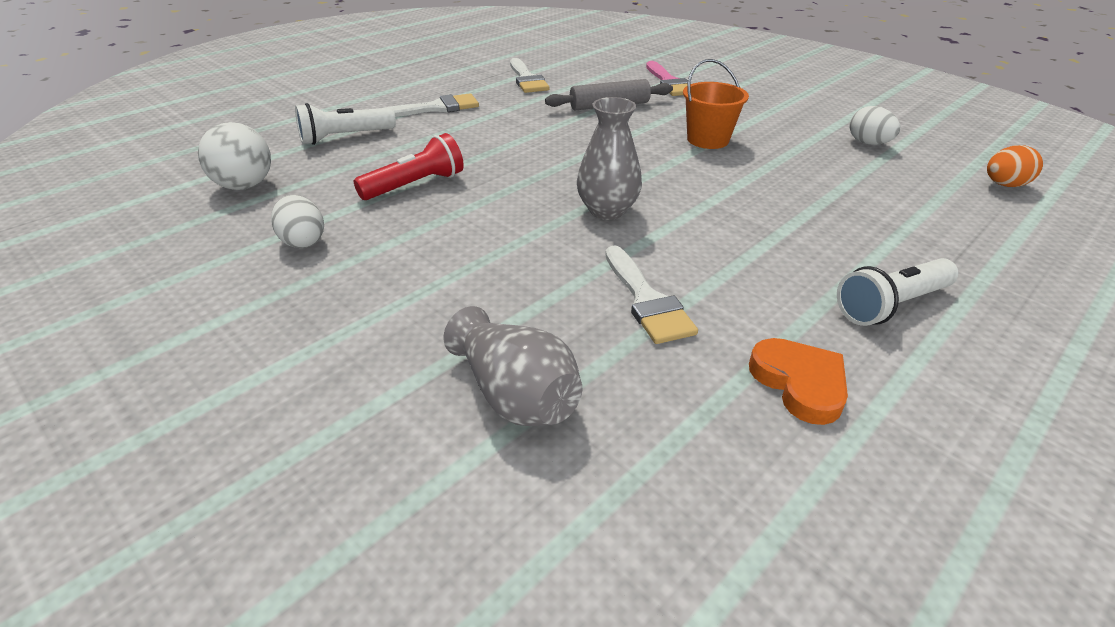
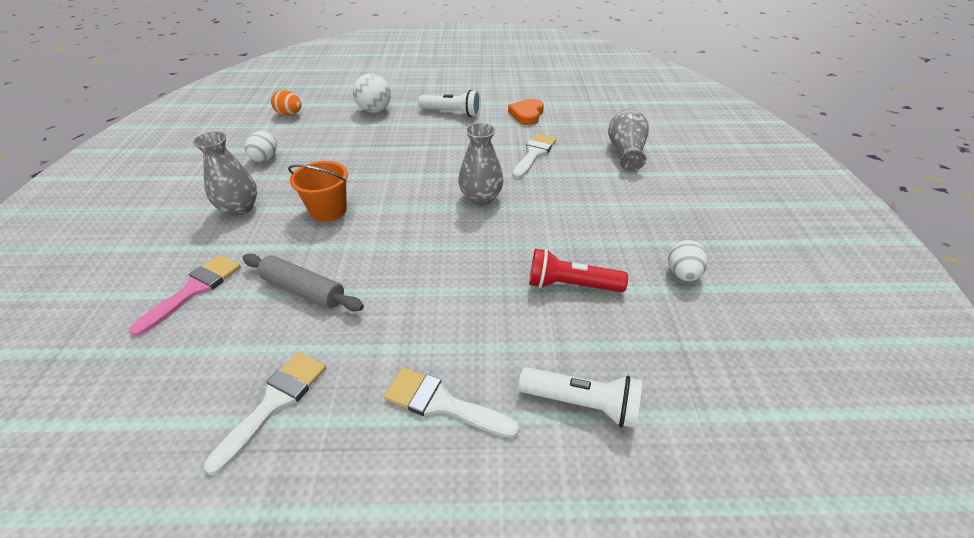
camera: 135 degrees left, 5 degrees up
white ball [198,122,271,190] -> white ball moved to [353,74,391,113]
none -> grey vase [193,132,257,216]

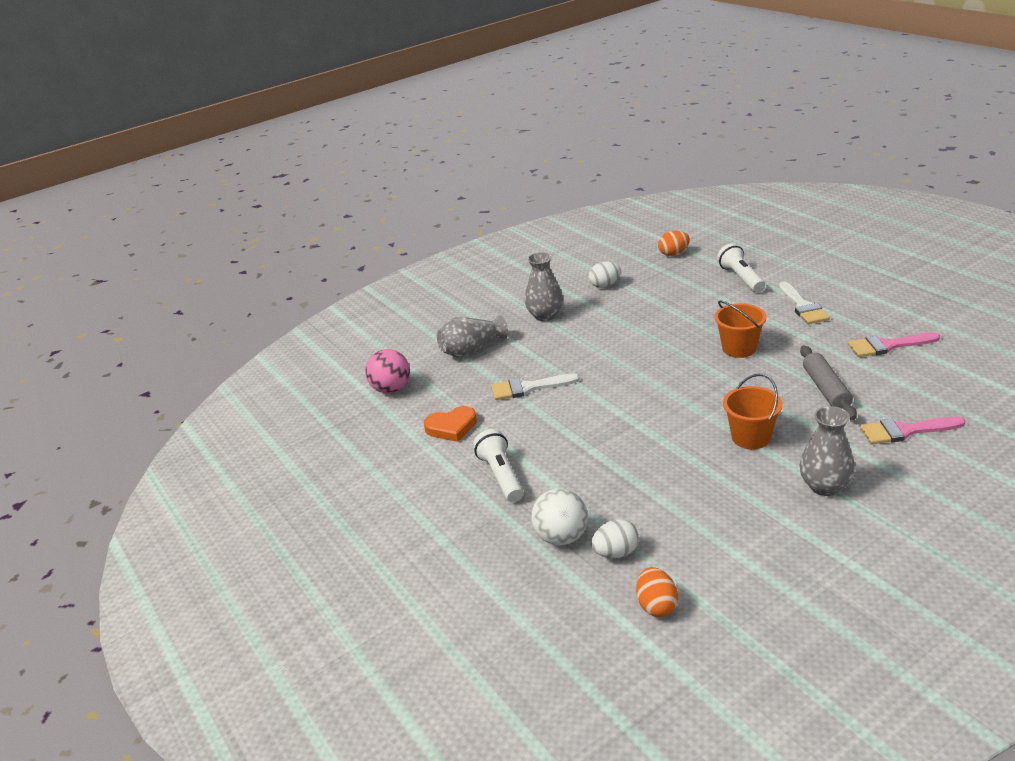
camera: 120 degrees left, 10 degrees down
white brush [204,352,326,475] -> pink brush [848,332,940,357]
white egg [245,130,277,162] -> white egg moved to [591,519,639,558]
grey vase [458,123,504,206] -> grey vase moved to [525,252,563,321]
red flashlight [529,249,628,292] -> none
none -> pink ball [365,349,410,393]
none -> orange egg [658,231,690,256]
none -> orange bucket [714,300,766,358]

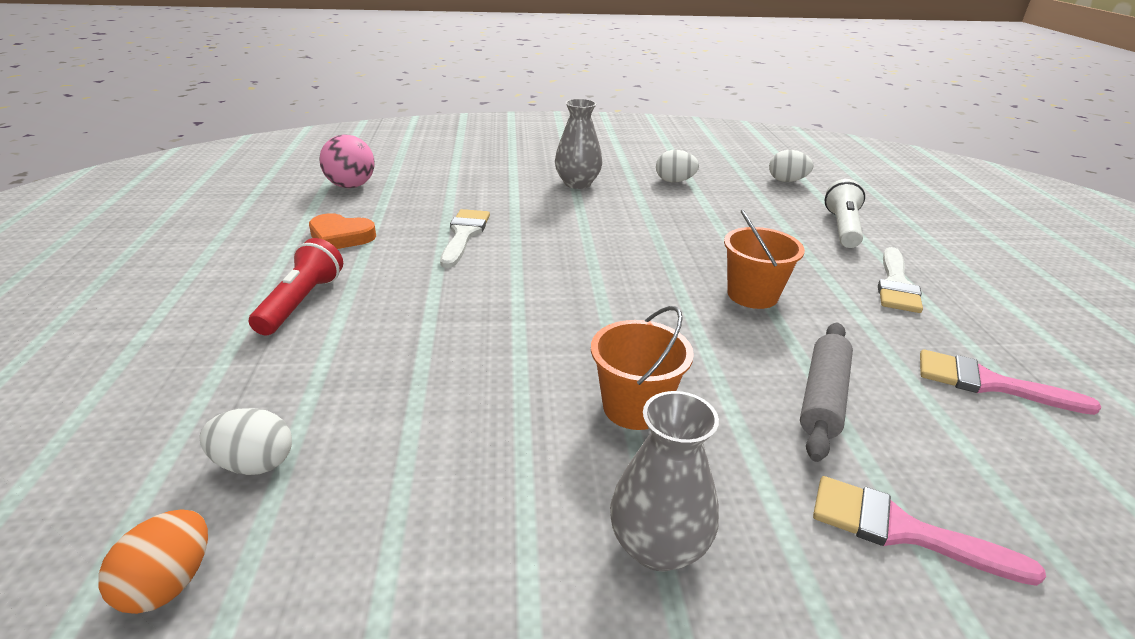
camera: 25 degrees right, 0 degrees up
grey vase [437,315,508,357] -> none
white flashlight [473,429,524,502] -> red flashlight [249,238,343,336]
white brush [491,374,580,400] -> white brush turned 75 degrees clockwise [440,209,490,268]
white ball [531,489,588,545] -> none
orange egg [658,231,690,256] -> white egg [769,150,813,182]

